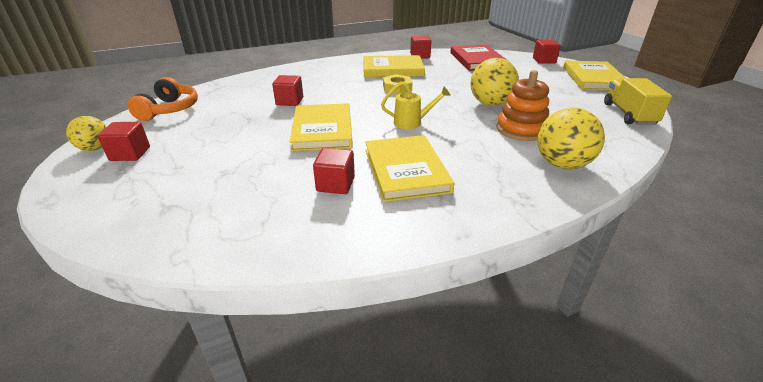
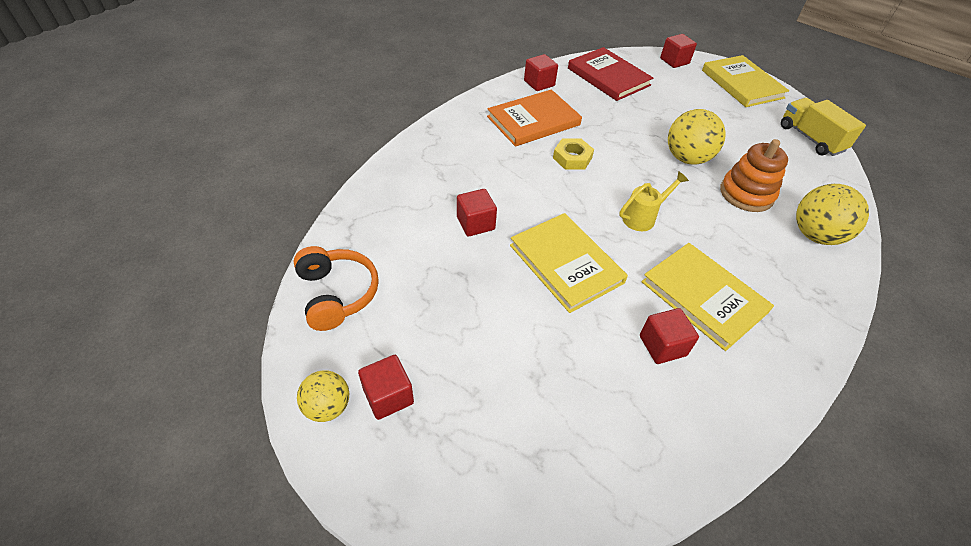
camera: 30 degrees left, 15 degrees up
yellow book [363,55,425,77] -> orange book [487,89,582,147]

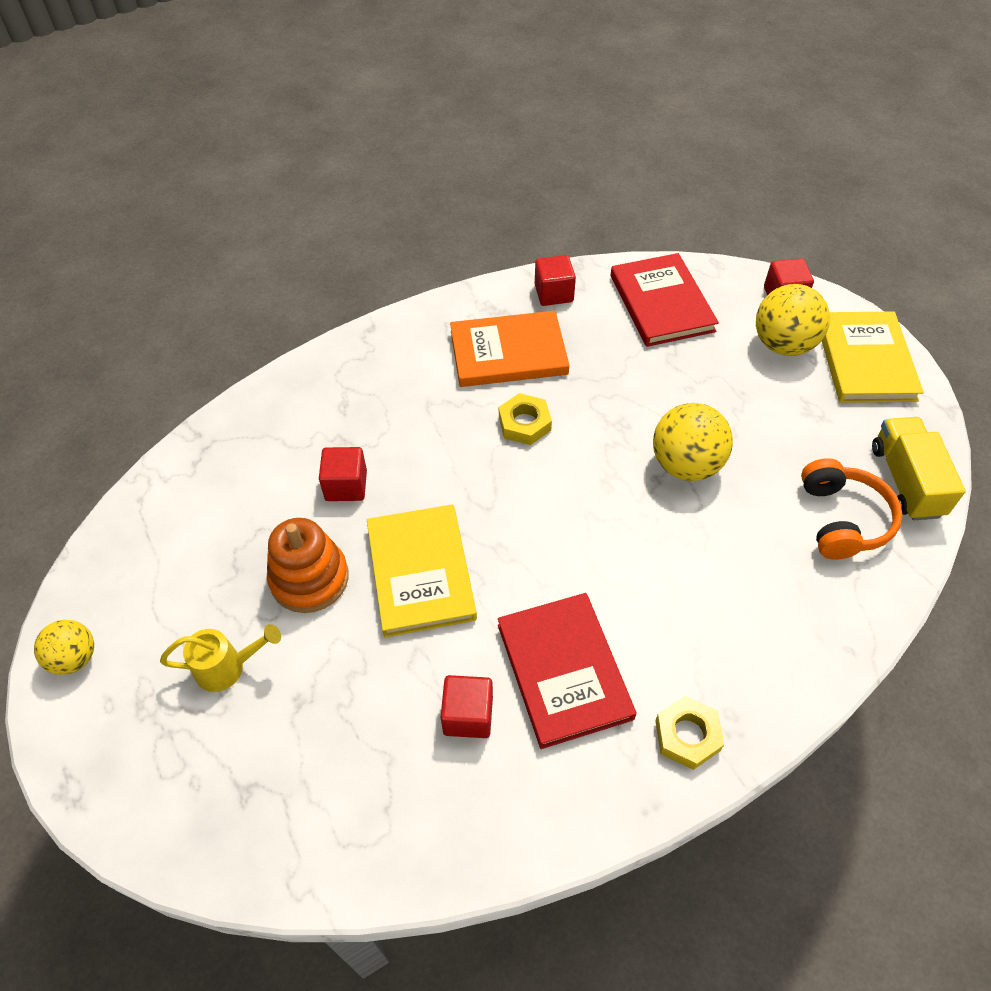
camera: 25 degrees right, 5 degrees up
orange headphones [294,246,379,331] -> orange headphones moved to [801,458,903,560]
red cube [358,355,414,420] -> none
yellow watering can [619,171,689,231] -> yellow watering can moved to [160,624,281,692]
yellow book [641,243,774,351] -> red book [498,593,637,749]
orange stacking toy [720,139,788,212] -> orange stacking toy moved to [267,518,349,613]
yellow ball [796,184,869,245] -> yellow ball moved to [756,284,830,356]
none -> yellow nut [655,696,724,770]

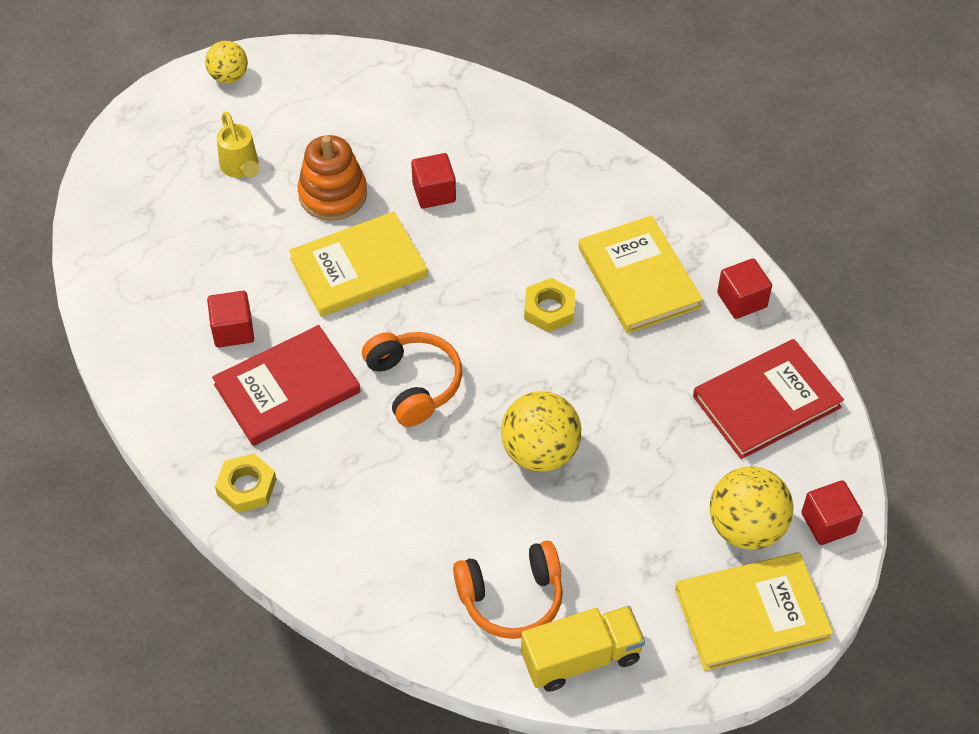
camera: 75 degrees right, 0 degrees up
orange book [450,311,569,387] -> yellow book [578,215,703,334]
none -> orange headphones [362,332,462,427]

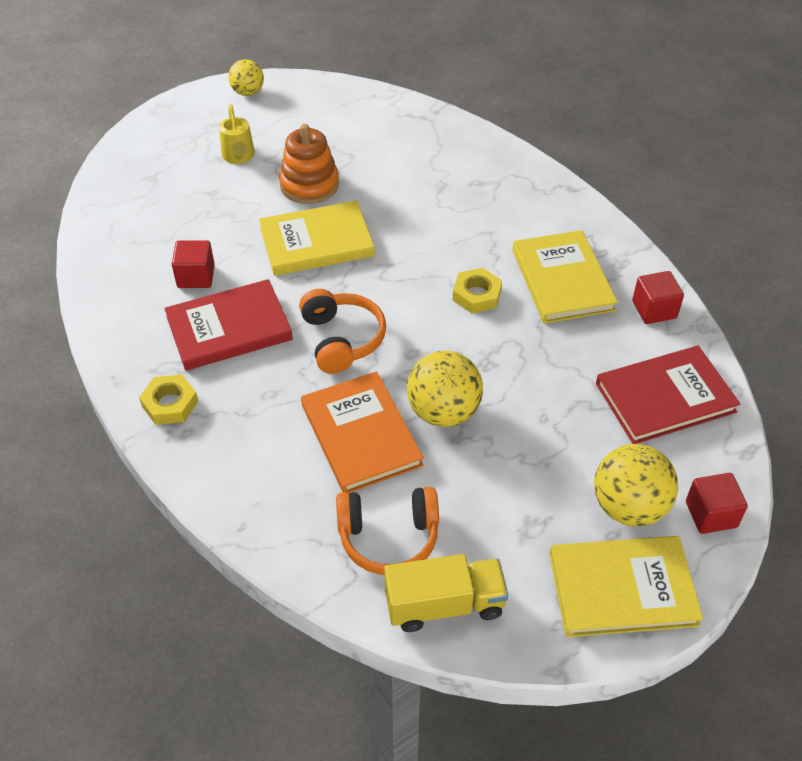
camera: 10 degrees right, 5 degrees down
red cube [411,153,456,209] -> none
none -> orange book [301,371,424,493]

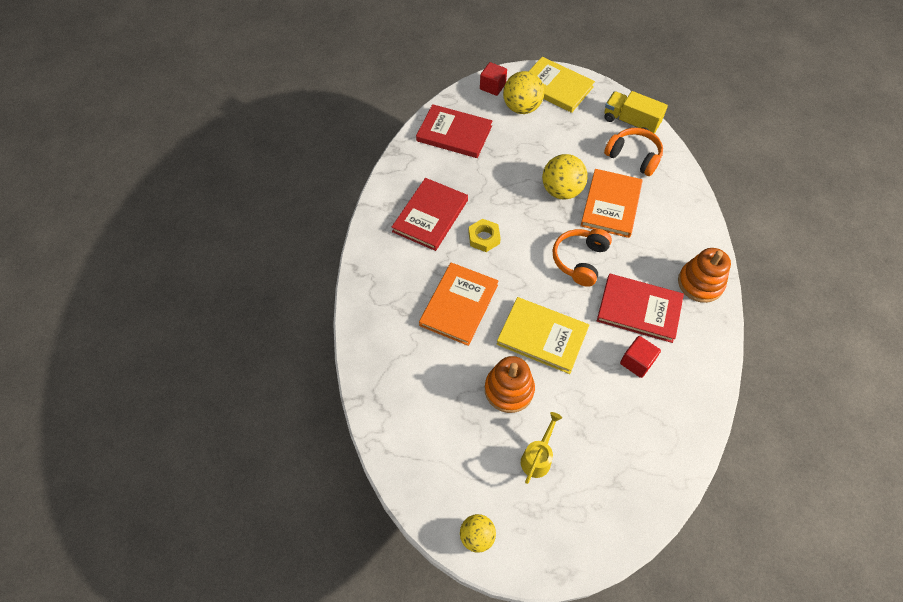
camera: 140 degrees left, 10 degrees up
yellow nut [139,374,198,425] -> orange stacking toy [678,248,731,303]
yellow book [513,230,618,324] -> red book [392,178,468,251]
red cube [632,271,684,324] -> none
none -> orange book [419,262,498,346]

